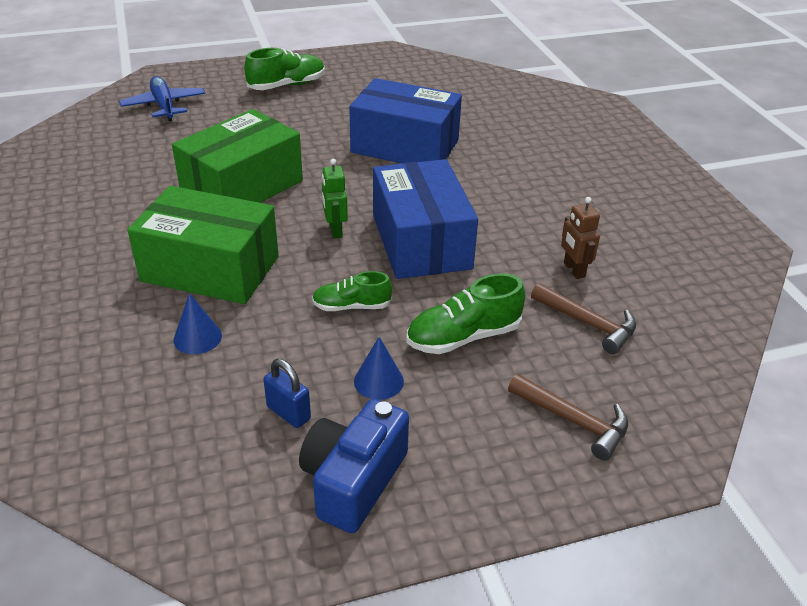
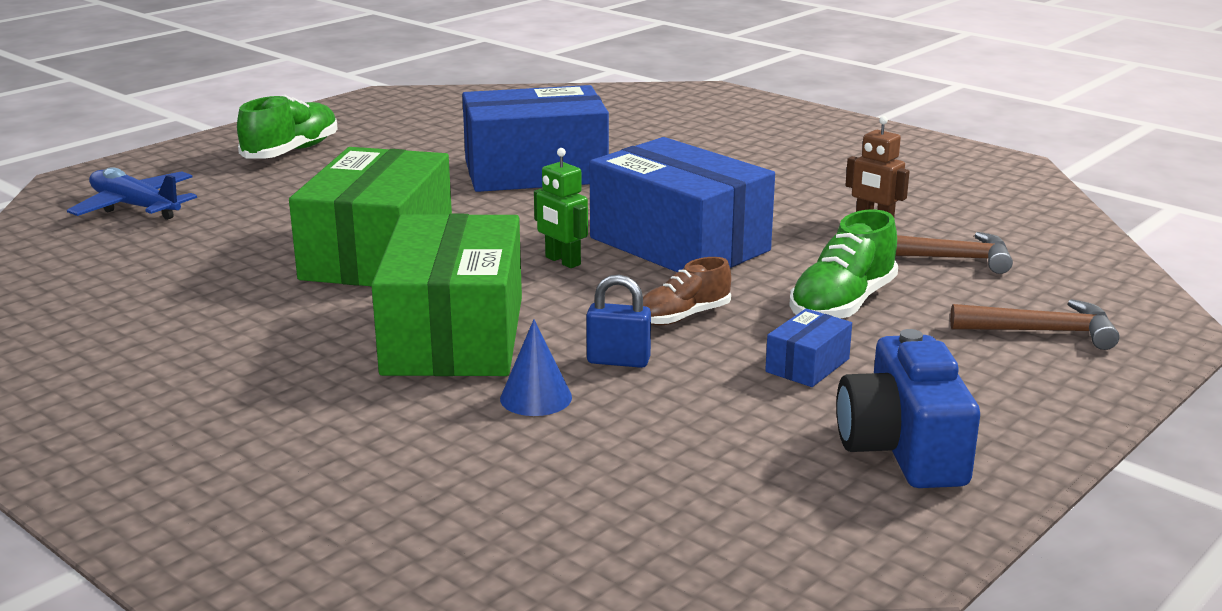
camera: 30 degrees left, 15 degrees down
green box [128,186,279,304] -> green box turned 75 degrees counterclockwise [371,214,522,376]
blue padlock [263,359,311,428] -> blue padlock moved to [586,275,651,368]
green shoe [312,271,392,311] -> brown shoe [643,257,731,326]
blue cone [354,337,404,400] -> blue box [765,309,852,387]

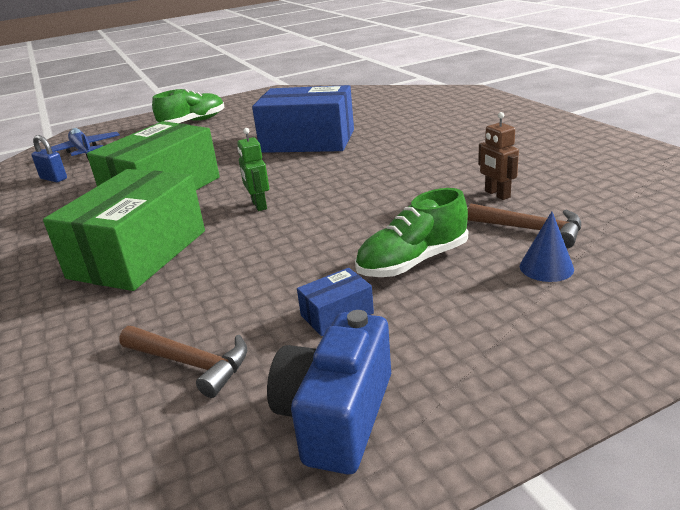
camera: 25 degrees right, 5 degrees up
blue cone [500,320,572,416] -> blue cone moved to [520,211,574,282]
blue padlock [586,275,651,368] -> blue padlock moved to [31,135,67,183]
blue box [590,137,775,272] -> none
brown shoe [643,257,731,326] -> none
brown hammer [950,299,1120,350] -> brown hammer moved to [119,326,247,398]

